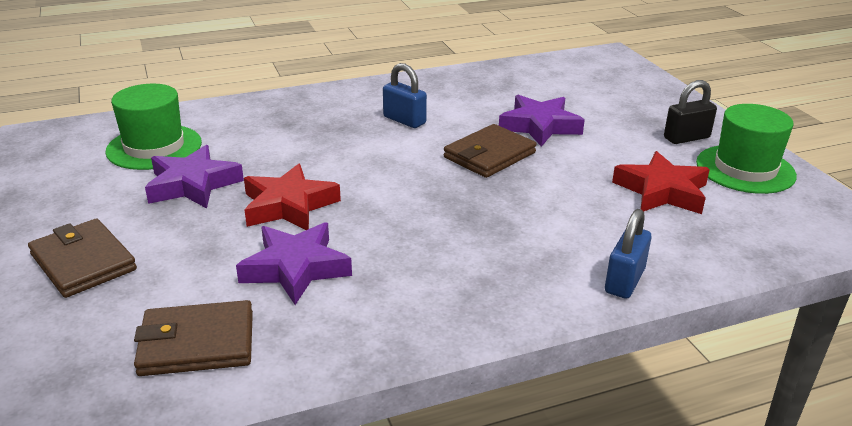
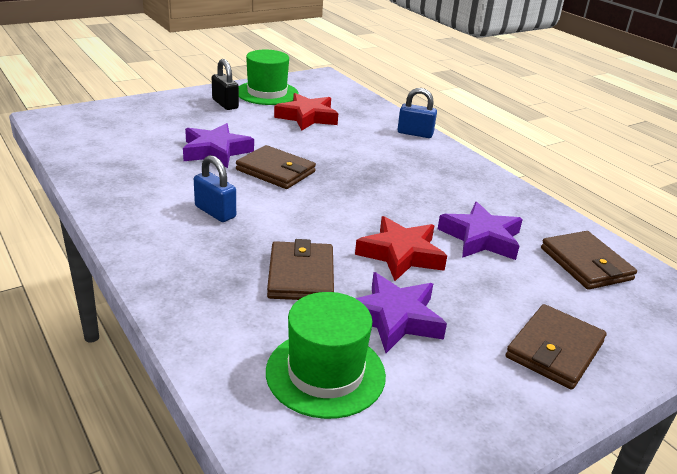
camera: 105 degrees left, 0 degrees up
blue padlock [383,63,427,128] -> blue padlock turned 75 degrees counterclockwise [194,155,236,222]
none -> brown wallet [267,239,334,300]

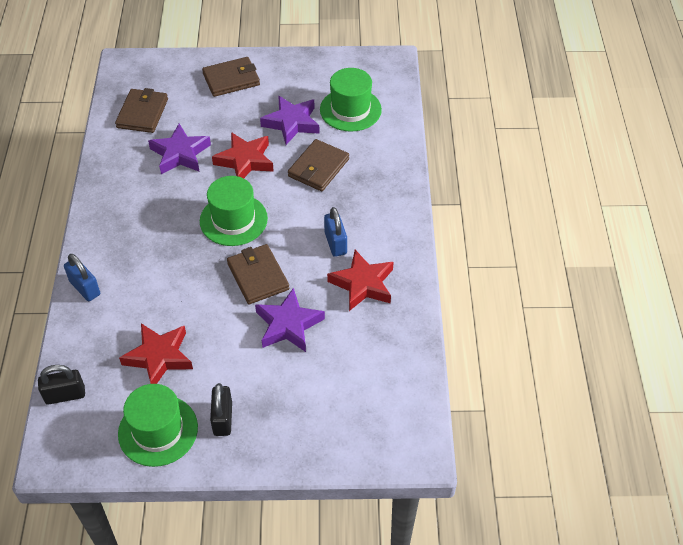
camera: 145 degrees left, 20 degrees up
none -> black padlock [38,365,85,405]
none -> green hat [200,176,268,246]
none -> red star [327,250,394,311]

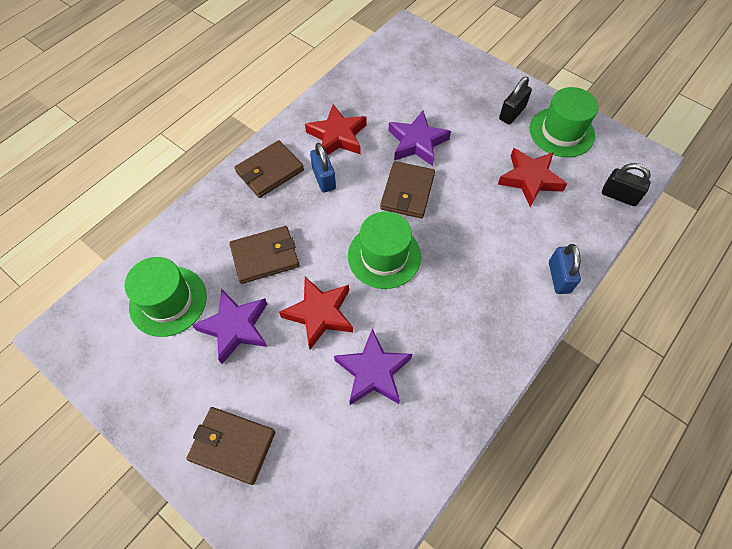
camera: 140 degrees left, 10 degrees up
brown wallet [115,88,168,133] -> brown wallet moved to [235,140,304,198]
blue padlock [324,207,347,257] -> blue padlock turned 45 degrees counterclockwise [310,143,336,193]

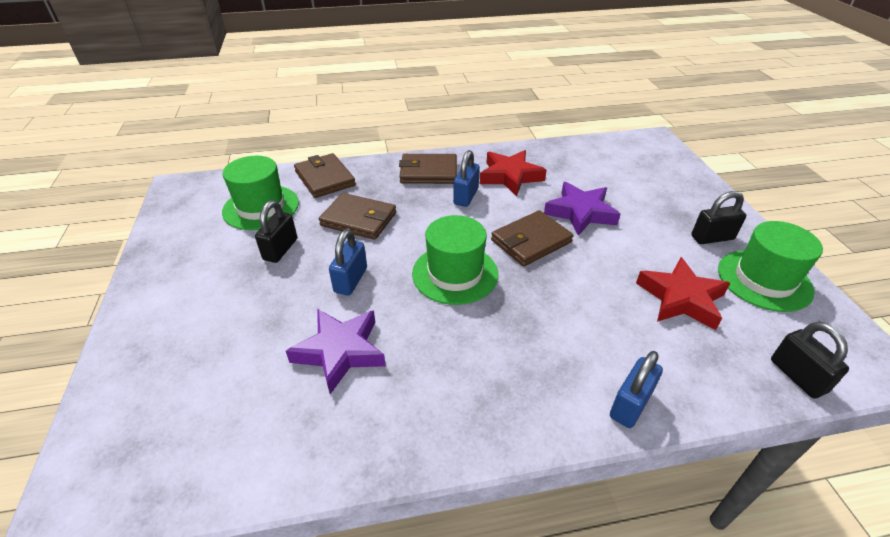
camera: 40 degrees right, 20 degrees down
brown wallet [186,407,275,485] -> brown wallet moved to [294,153,356,198]
purple star [192,289,267,364] -> black padlock [255,200,297,263]
red star [279,277,353,349] -> blue padlock [329,229,367,296]

